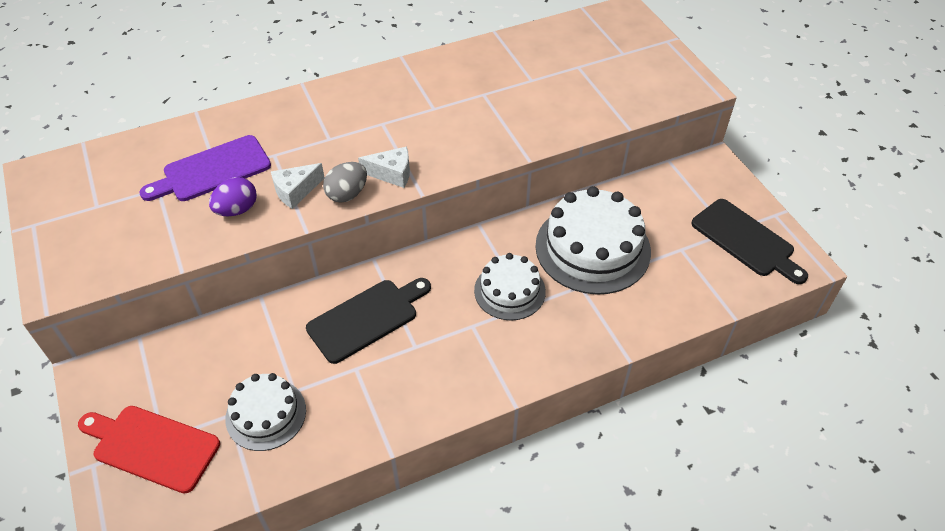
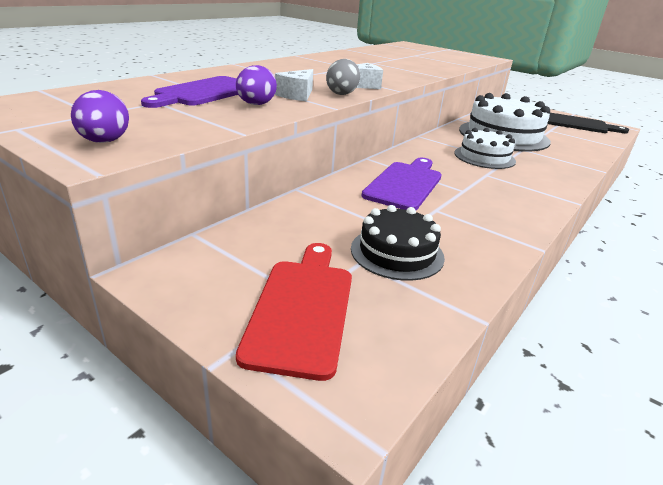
camera: 30 degrees left, 20 degrees down
red cutting board [78,406,220,494] -> red cutting board turned 105 degrees clockwise [236,243,352,381]
white cake [225,373,306,451] -> black cake [351,205,445,281]
black cutting board [306,278,431,364] -> purple cutting board [362,158,442,210]
none -> purple egg [71,90,129,143]

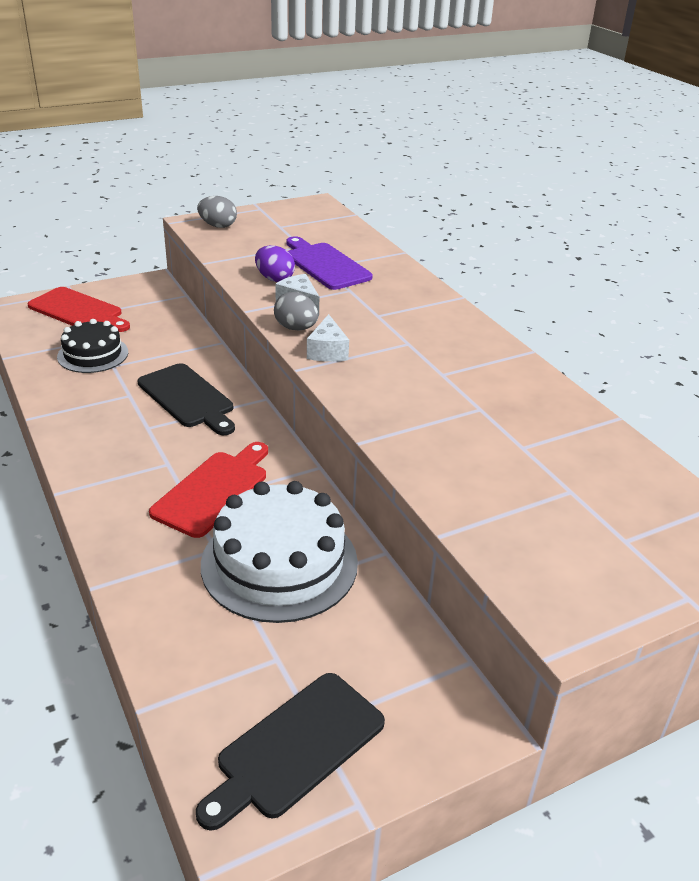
camera: 115 degrees right, 5 degrees up
purple egg [71,90,129,143] -> grey egg [197,196,237,228]
purple cutting board [362,158,442,210] -> black cutting board [138,363,235,435]
white cake [454,128,516,169] -> red cutting board [149,442,268,538]

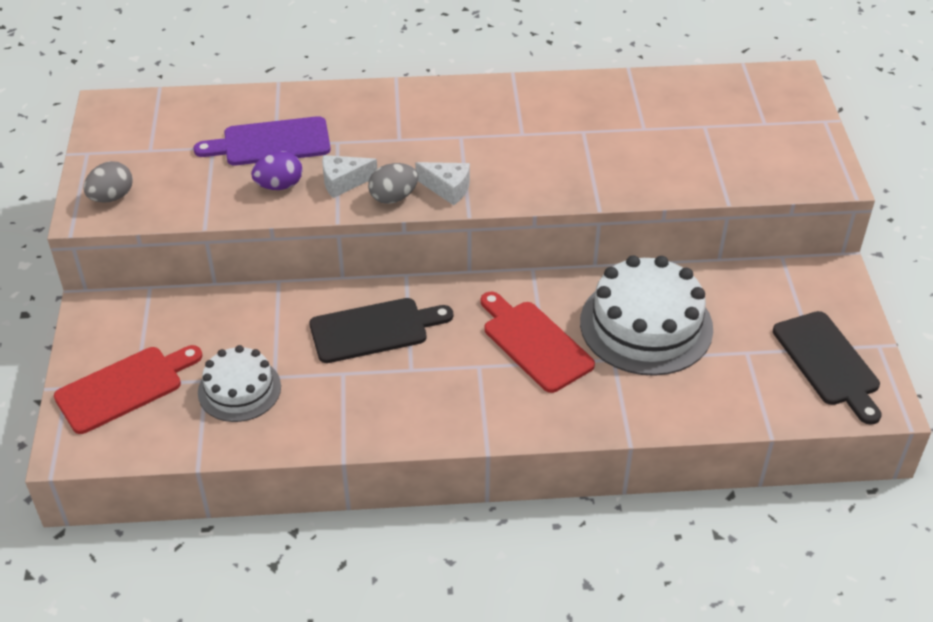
camera: 65 degrees left, 10 degrees up
black cake [57,319,128,373] -> white cake [198,345,281,422]

